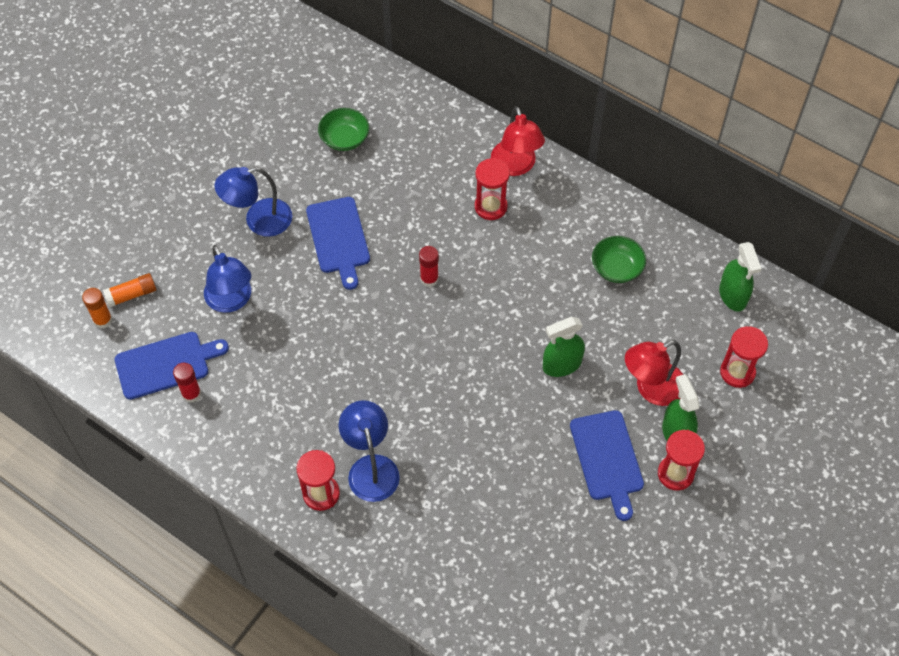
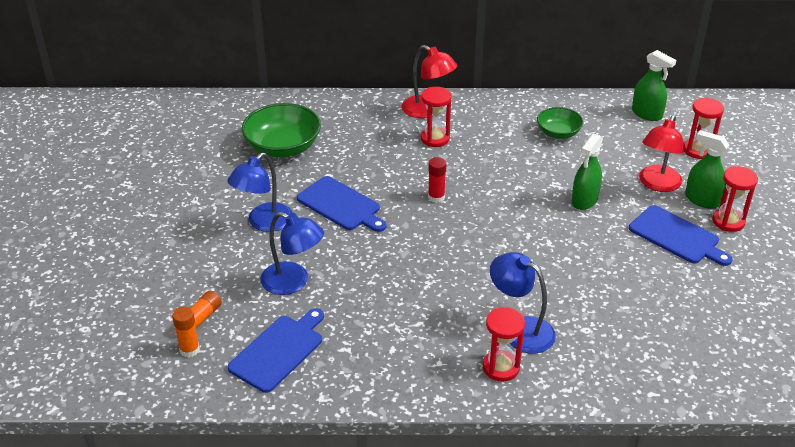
camera: 35 degrees left, 20 degrees down
red glue stick [173,363,201,403] -> none
green bowl [318,108,369,151] -> green bowl [242,103,321,158], size x1.67

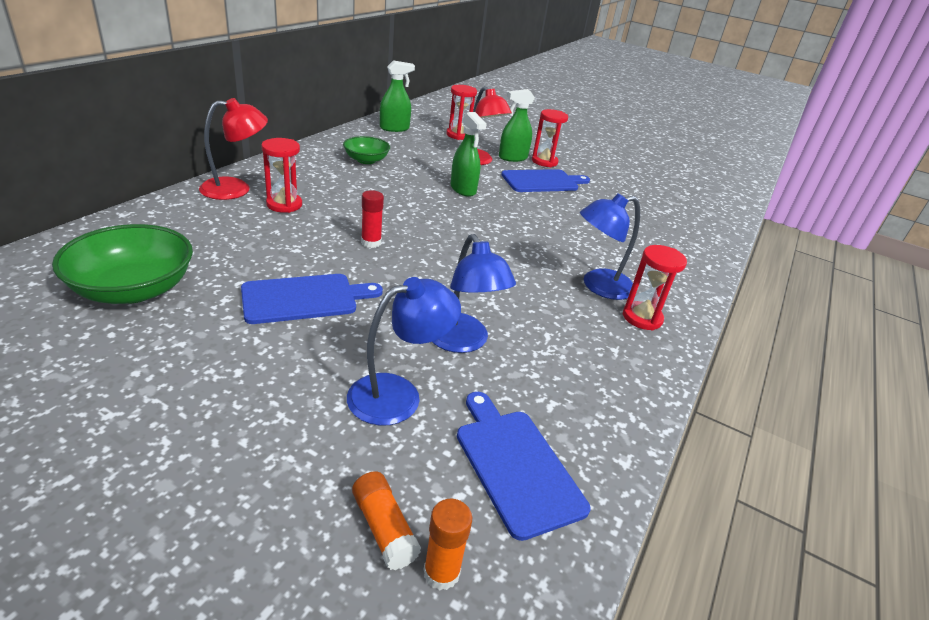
camera: 65 degrees left, 5 degrees down
blue lamp [227,153,293,232] -> blue lamp moved to [432,234,516,353]

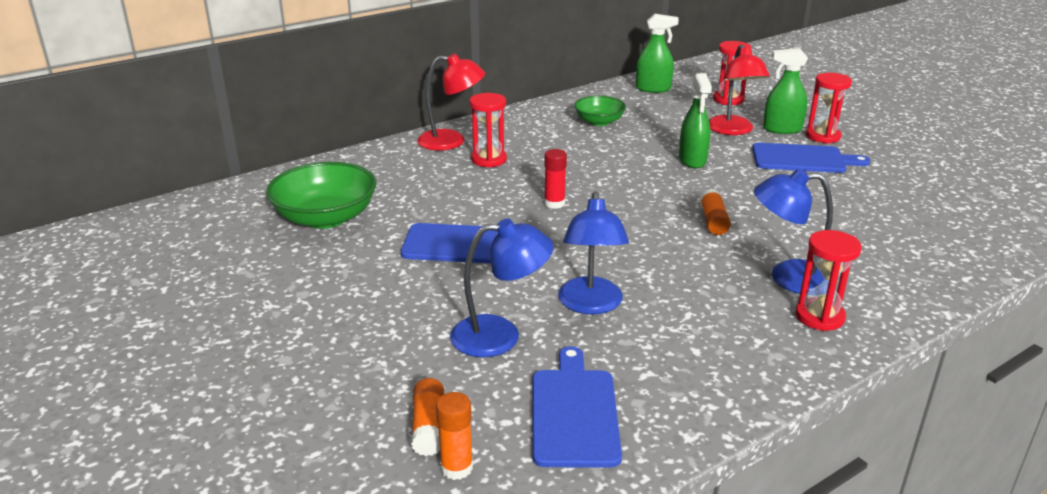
camera: 30 degrees right, 5 degrees down
none -> orange glue stick [700,189,731,235]

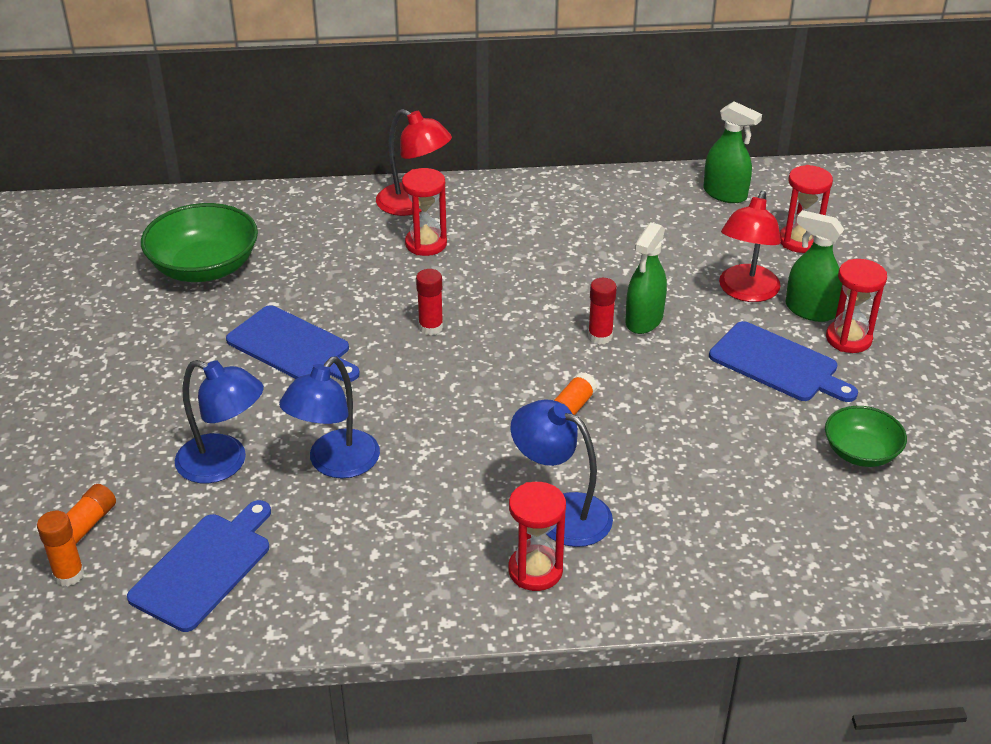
camera: 30 degrees right, 10 degrees up
green bowl [574,96,626,126] -> green bowl moved to [825,406,907,467]
none -> red glue stick [588,278,617,345]

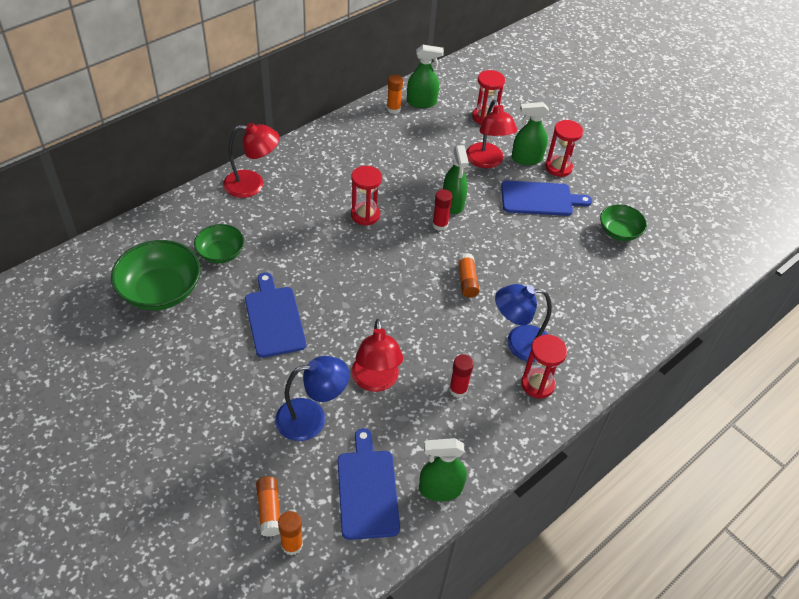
camera: 40 degrees left, 10 degrees up
blue cutting board [226,305,360,382] -> blue cutting board turned 105 degrees counterclockwise [245,272,306,358]
blue lamp [279,357,380,478] -> red lamp [351,319,403,392]
red hourglass [402,168,447,256] -> red hourglass moved to [351,166,382,226]
red glue stick [416,269,443,335] -> red glue stick moved to [449,354,474,398]
none -> green bowl [194,224,244,263]
none -> orange glue stick [387,74,403,114]
none -> green spray bottle [419,438,467,501]

